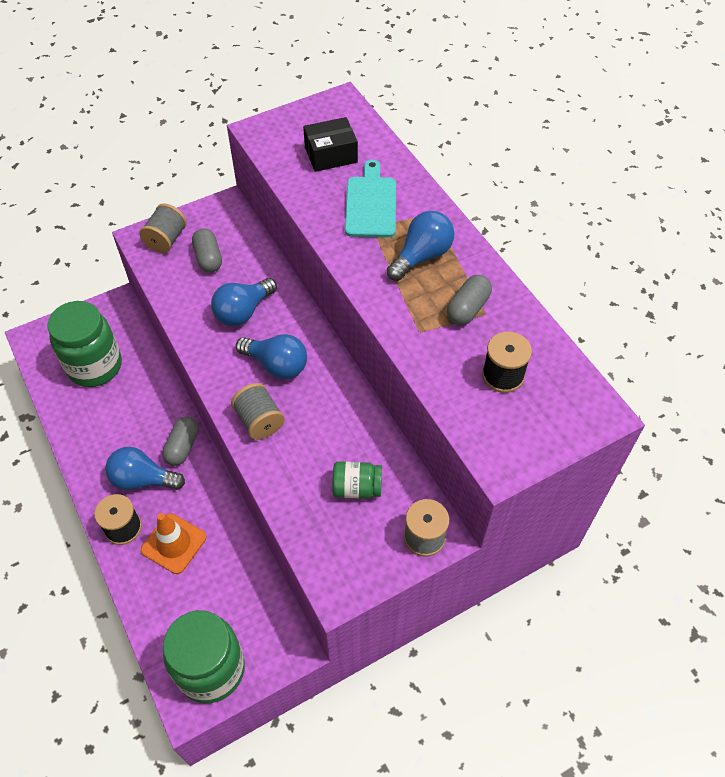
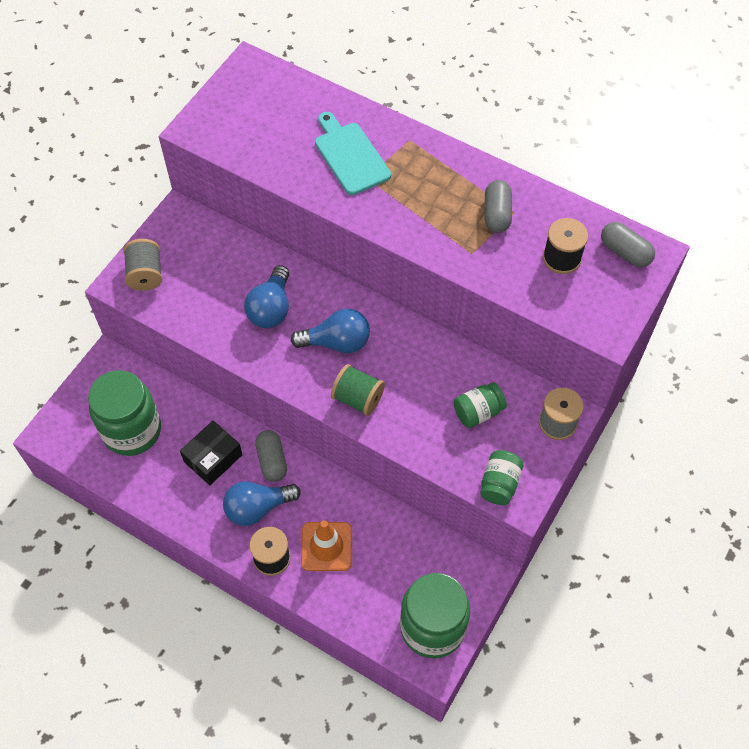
camera: 30 degrees left, 5 degrees up
grey capsule [192,228,222,273] -> grey capsule moved to [601,222,655,267]
grey spool [231,383,285,440] -> green spool [331,364,385,416]
black box [303,117,358,172] -> black box moved to [180,420,242,485]
blue light bulb [387,211,454,281] -> none
none -> green jar [480,450,524,505]

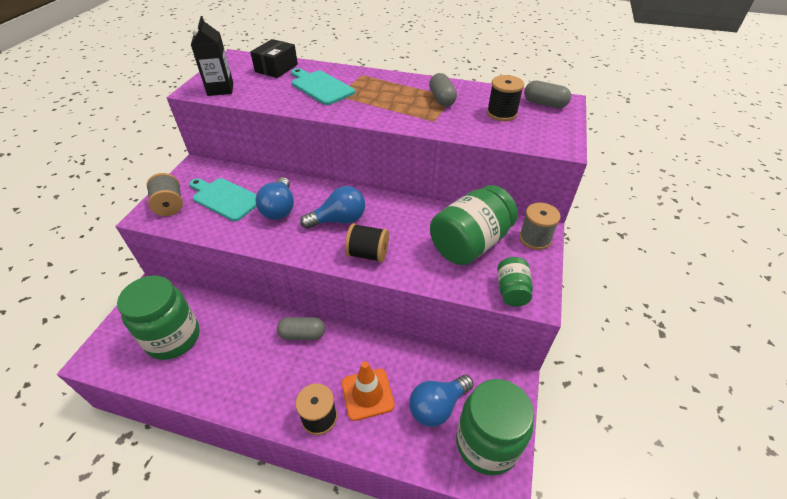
camera: 15 degrees left, 15 degrees down
black box [180,420,242,485] -> black box moved to [250,39,298,78]
blue light bulb [223,481,301,526] -> blue light bulb moved to [409,375,474,427]
grey capsule [255,430,287,482] -> grey capsule turned 60 degrees counterclockwise [277,317,325,340]
green spool [331,364,385,416] -> black spool [345,223,389,262]
green jar [454,382,507,428] -> green jar [430,185,518,265], size x1.95
none -> turquoise cutting board [189,178,257,221]
none -> black carton [191,16,233,96]

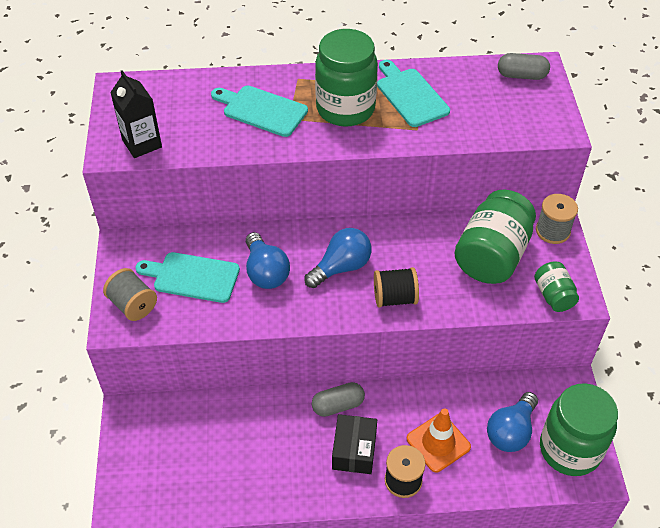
camera: 20 degrees left, 5 degrees up
green jar [117,276,200,360] -> green jar moved to [315,29,378,127]
black box [250,39,298,78] -> black box moved to [332,414,377,474]
grey capsule [429,73,457,107] -> turquoise cutting board [377,60,450,127]
black spool [487,75,524,121] -> none

